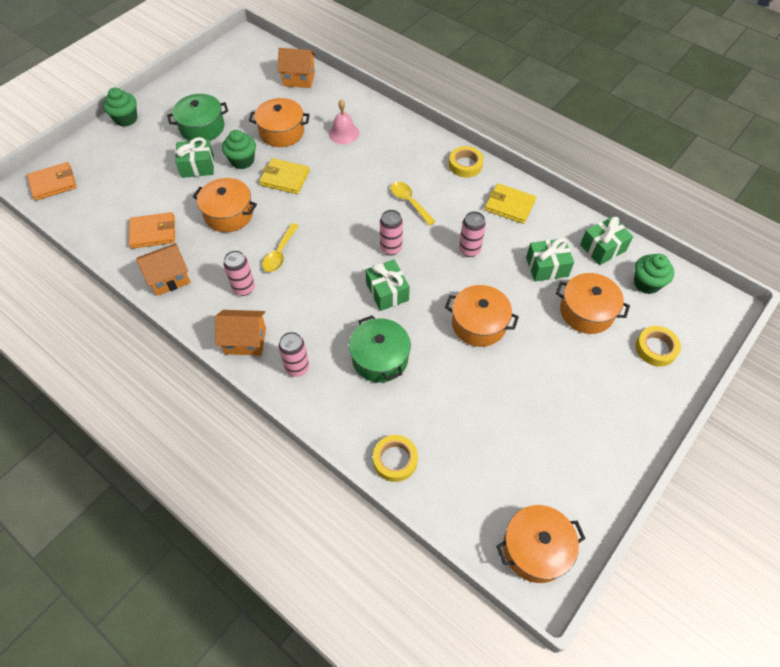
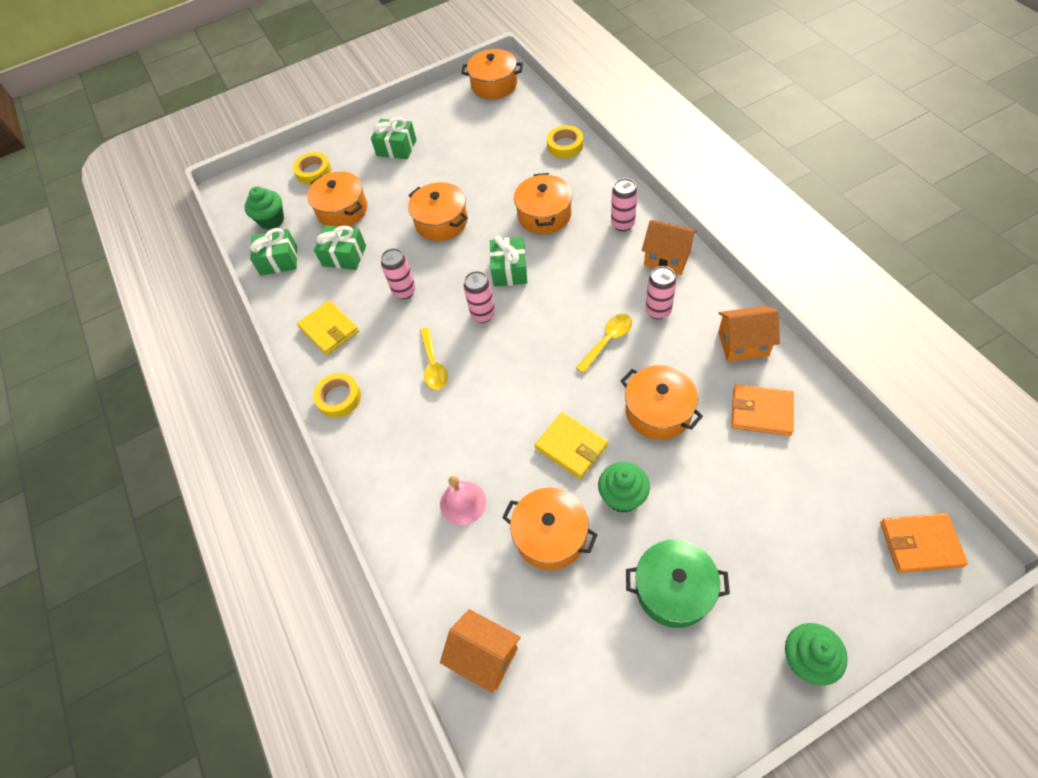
camera: 150 degrees left, 0 degrees up
green gift [175,137,214,178] -> green gift moved to [371,117,416,159]
green pot [349,315,411,383] -> orange pot [514,173,572,234]

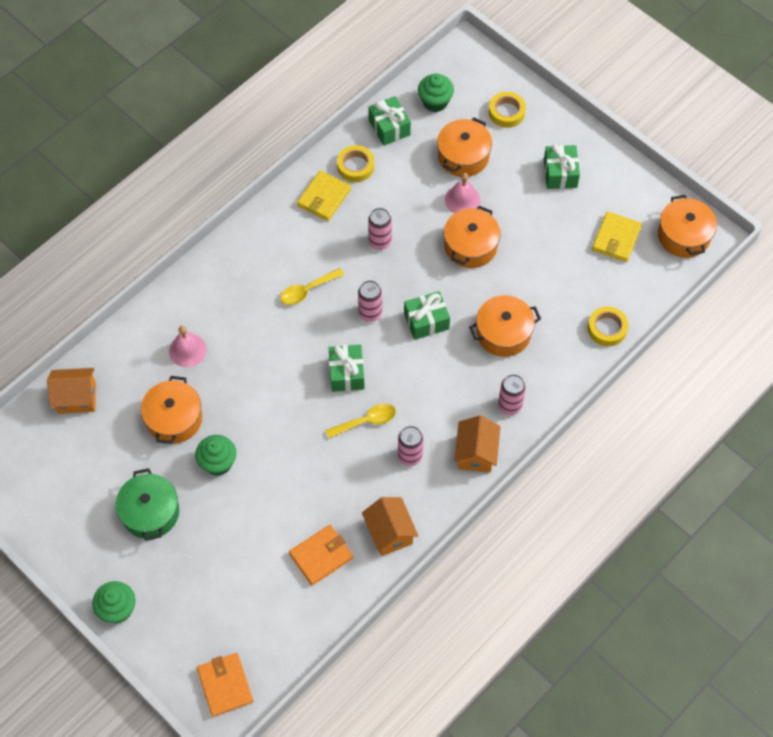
camera: 65 degrees right, 5 degrees up
yellow tape [313,373,361,418] -> yellow tape moved to [337,145,374,182]
green gift [314,226,366,270] -> green gift moved to [329,344,365,392]
orange house [440,609,521,693] -> orange house turned 75 degrees clockwise [47,368,96,414]
yellow wallet [535,412,608,479] -> yellow wallet moved to [592,211,642,262]
yellow spoon [576,314,632,373] -> yellow spoon turned 45 degrees counterclockwise [325,403,396,438]
orange pot [621,365,703,440] -> none
orange wallet [731,384,794,436] -> orange wallet turned 60 degrees clockwise [289,525,353,585]
none -> pink bell [445,173,480,213]

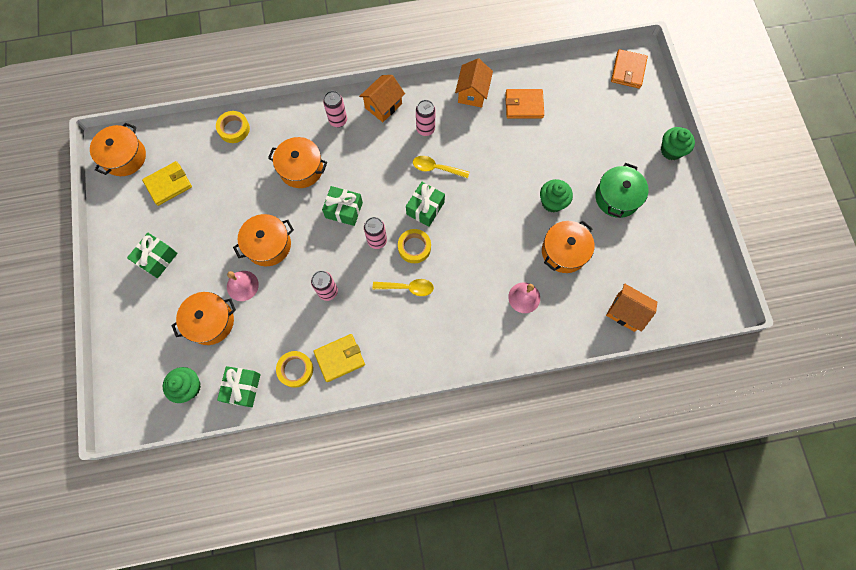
camera: 145 degrees left, 10 degrees up
yellow tape [489,92,526,128] -> yellow tape moved to [398,229,431,263]

